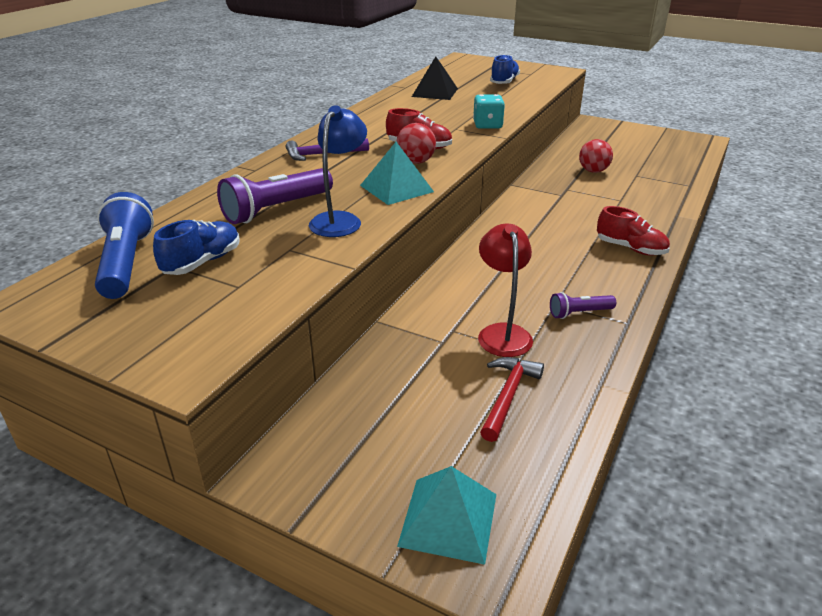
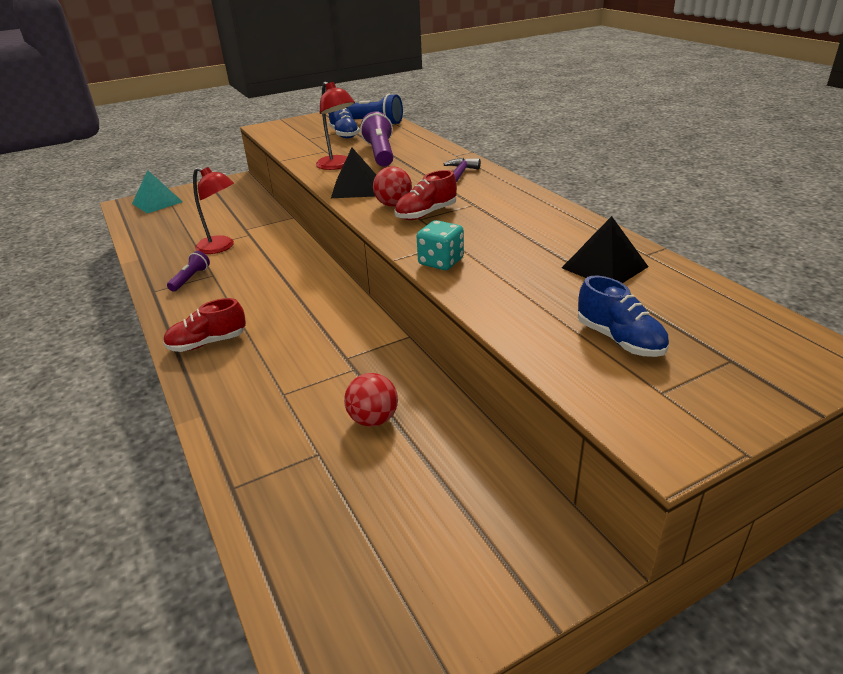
camera: 125 degrees right, 0 degrees up
blue lamp [309,105,367,237] -> red lamp [316,82,355,170]
turquoise pyramid [360,142,434,205] -> black pyramid [331,148,376,198]
red hammer [480,357,544,442] -> none

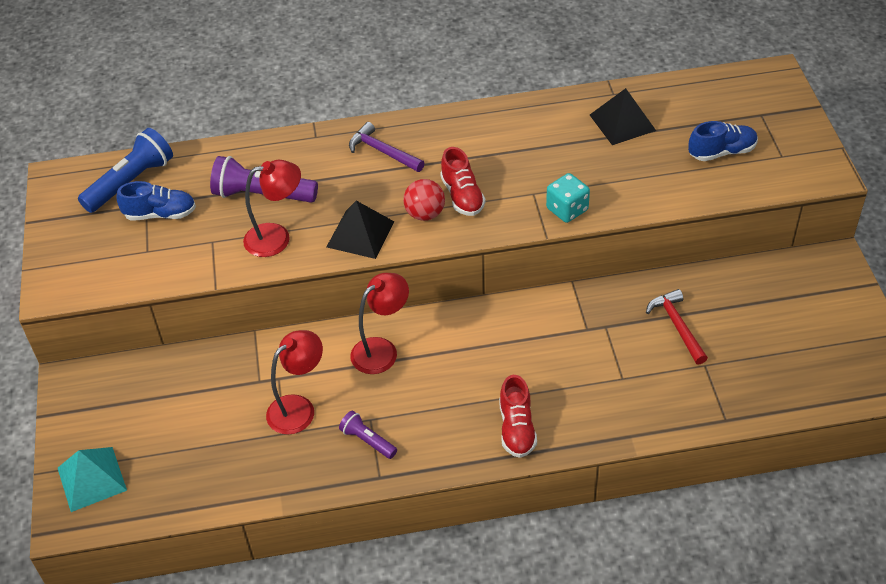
camera: 70 degrees left, 15 degrees up
red ball [344,373,398,427] -> red hammer [646,289,708,365]
none -> red lamp [350,273,409,374]

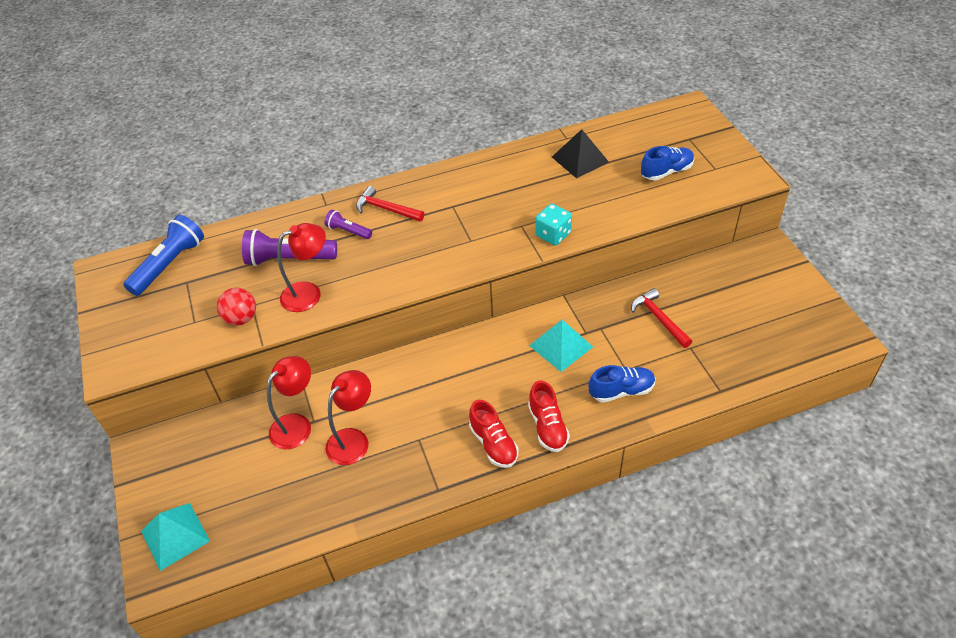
camera: 10 degrees left, 0 degrees up
blue shoe [116,181,196,221] -> blue shoe moved to [589,365,655,402]
black pyramid [327,201,394,259] -> none
purple flashlight [339,411,397,459] -> purple flashlight moved to [325,210,372,239]
purple hammer [349,122,424,172] -> red hammer [356,186,424,222]
red lamp [350,273,409,374] -> red lamp moved to [267,356,311,449]
red ball [403,179,445,221] -> red ball moved to [217,288,256,325]
red shoe [440,147,485,216] -> red shoe moved to [469,400,519,468]
none -> turquoise pyramid [529,320,593,372]

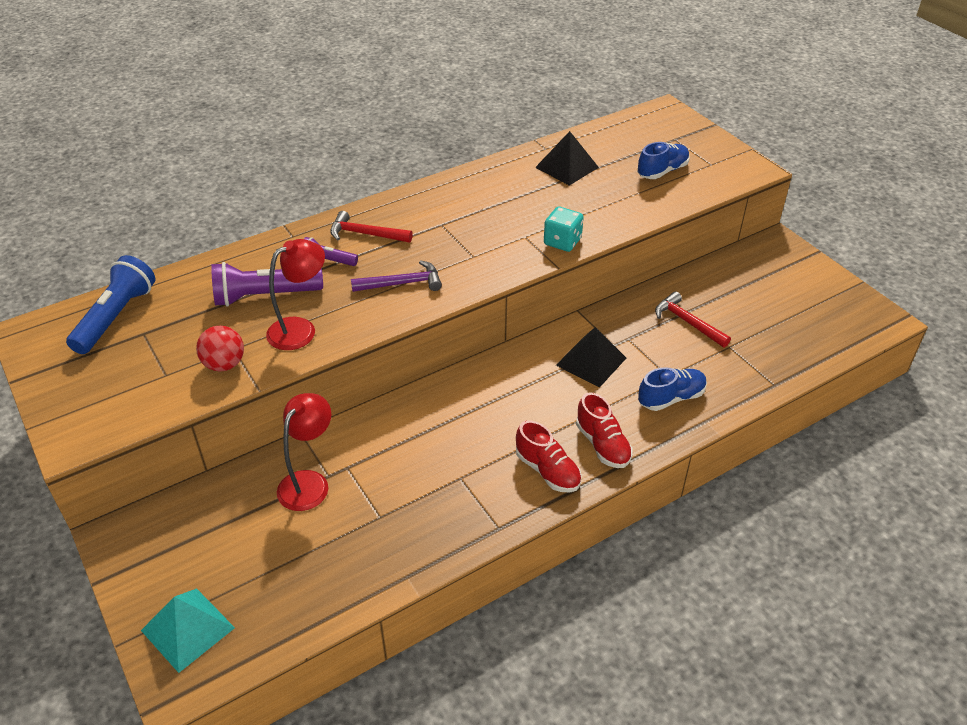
camera: 15 degrees left, 5 degrees down
red lamp [326,370,371,465] -> none
turquoise pyramid [529,320,593,372] -> black pyramid [556,327,626,388]
none -> purple hammer [351,260,442,292]

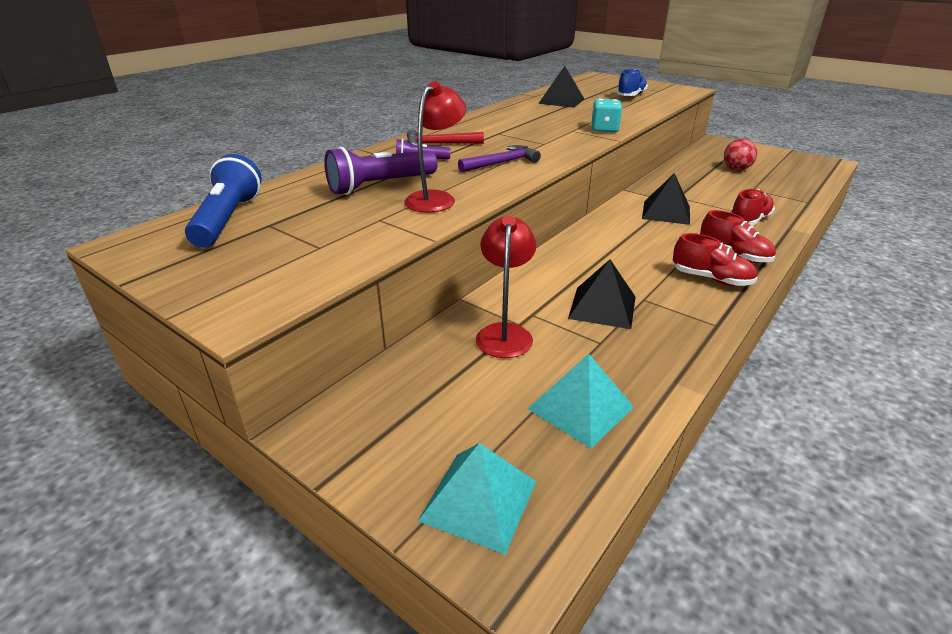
camera: 20 degrees left, 10 degrees down
red ball [196,326,244,371] -> red ball moved to [724,139,757,170]
blue shoe [638,367,707,411] -> red shoe [732,189,775,226]
red hammer [655,292,731,348] -> none
none -> turquoise pyramid [528,353,634,448]
none -> black pyramid [568,260,635,329]

